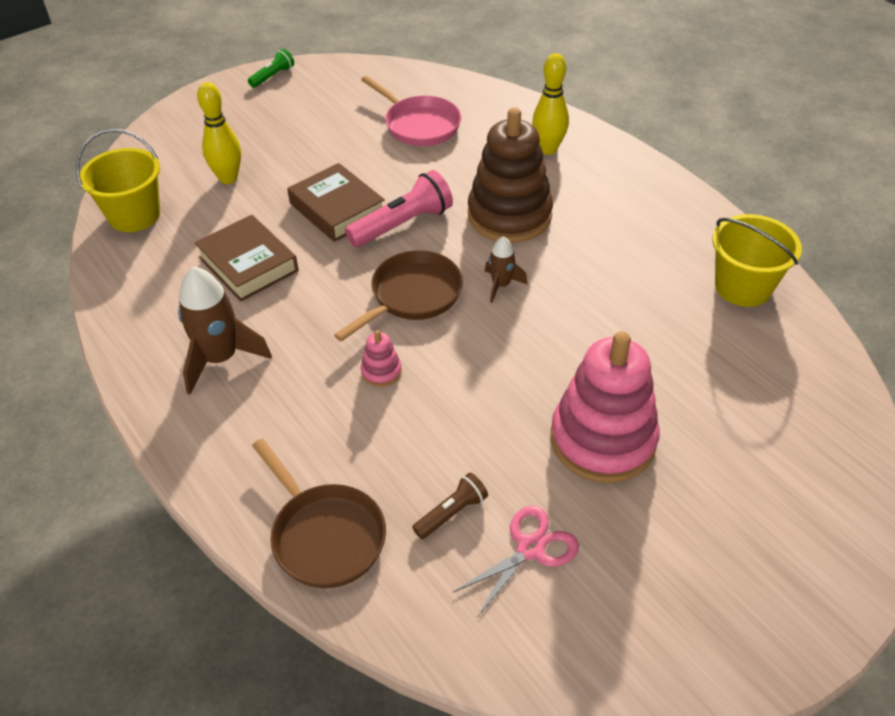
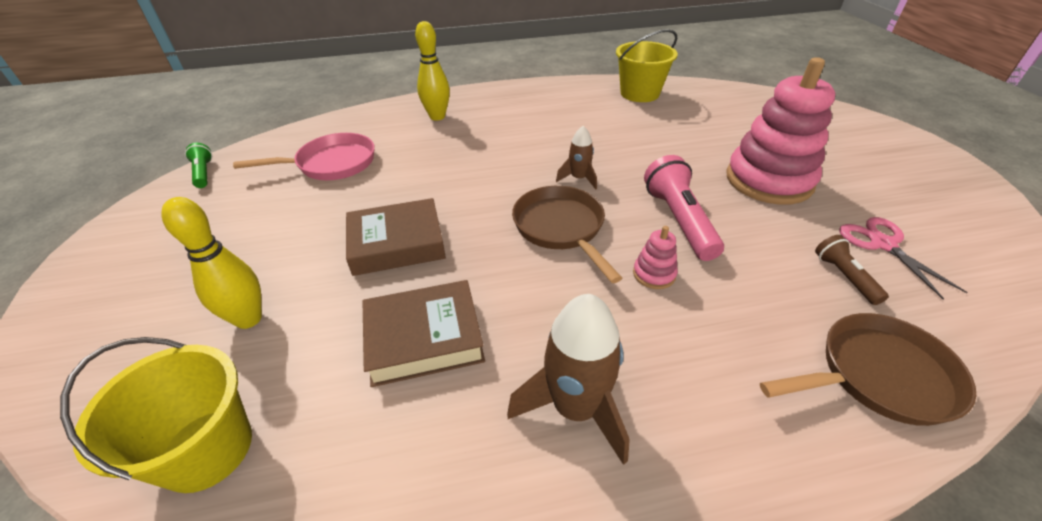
camera: 65 degrees left, 5 degrees down
green flashlight [248,49,294,88] -> green flashlight moved to [185,143,212,188]
pink flashlight [345,170,453,247] -> pink flashlight moved to [644,155,724,261]
brown stacking toy [468,108,553,243] -> none

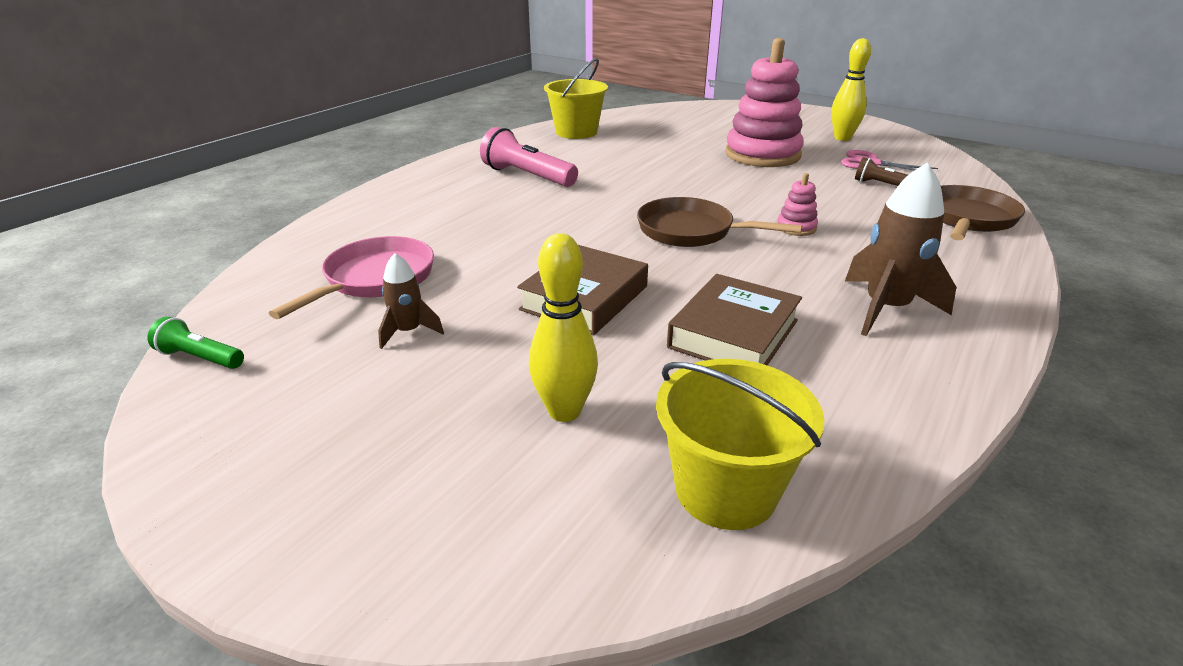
camera: 45 degrees left, 10 degrees down
yellow bowling pin [415,21,450,121] -> yellow bowling pin moved to [831,38,871,141]
brown rocket [556,126,597,189] -> brown rocket moved to [378,253,444,349]
pink flashlight [644,155,724,261] -> pink flashlight moved to [480,127,578,187]

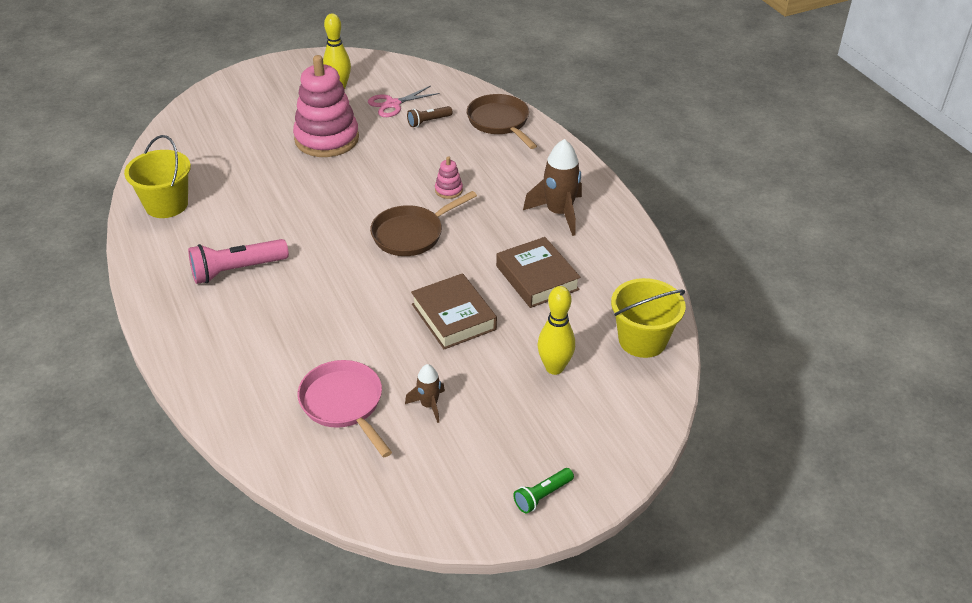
camera: 60 degrees left, 10 degrees up
green flashlight [147,317,244,369] -> green flashlight moved to [513,468,574,514]

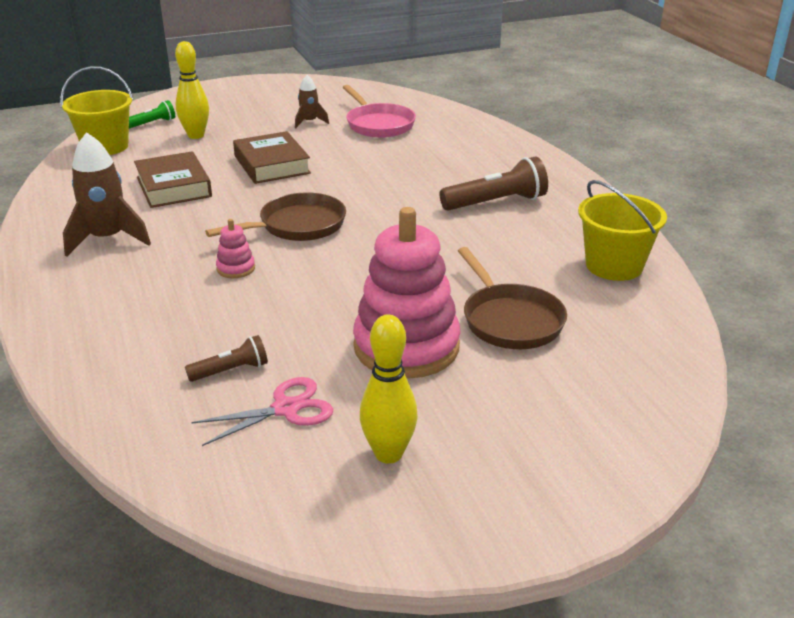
camera: 175 degrees left, 10 degrees down
pink flashlight [188,239,289,284] -> brown flashlight [440,156,548,211]
brown pan [467,94,537,149] -> brown pan moved to [458,247,567,349]
green flashlight [513,468,574,514] -> green flashlight moved to [129,100,175,129]

